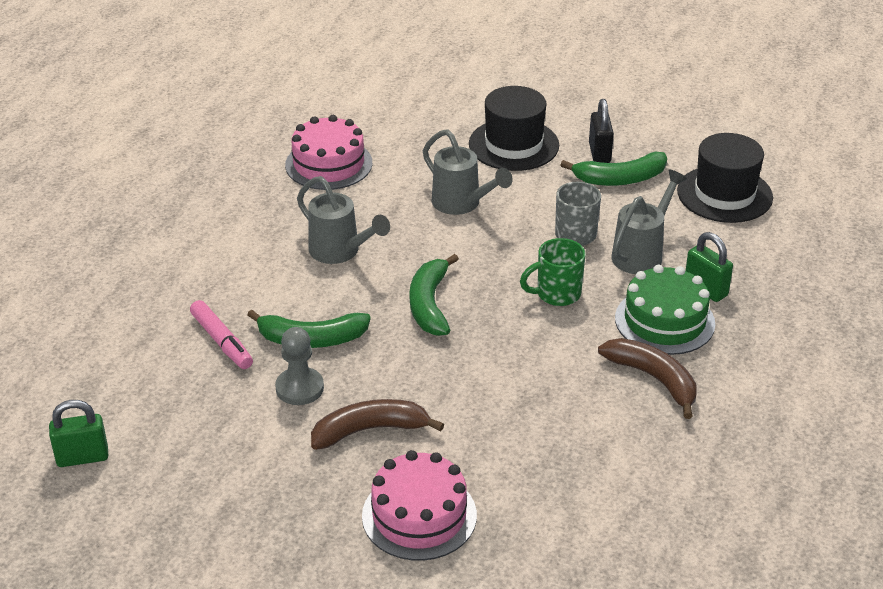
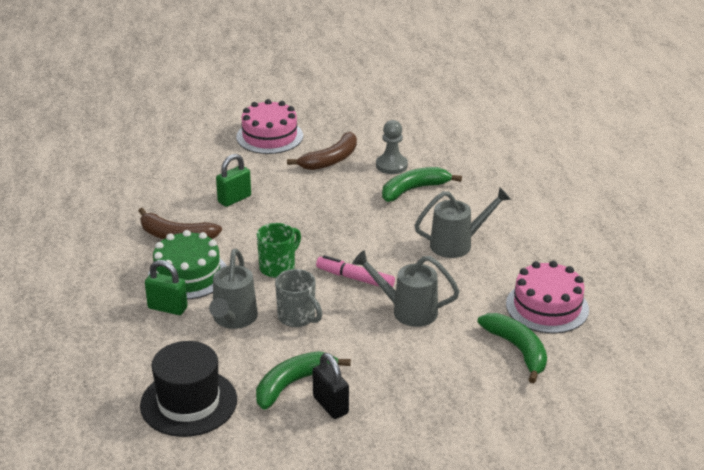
camera: 150 degrees right, 5 degrees down
green padlock [49,400,108,467] -> green padlock moved to [216,154,251,207]
pink marker [190,300,253,369] -> pink marker moved to [316,255,395,287]
grey watering can [297,176,390,264] -> grey watering can turned 150 degrees clockwise [414,187,511,258]
green banana [409,254,459,336] -> green banana moved to [477,313,547,383]
black hat [469,86,559,171] -> none

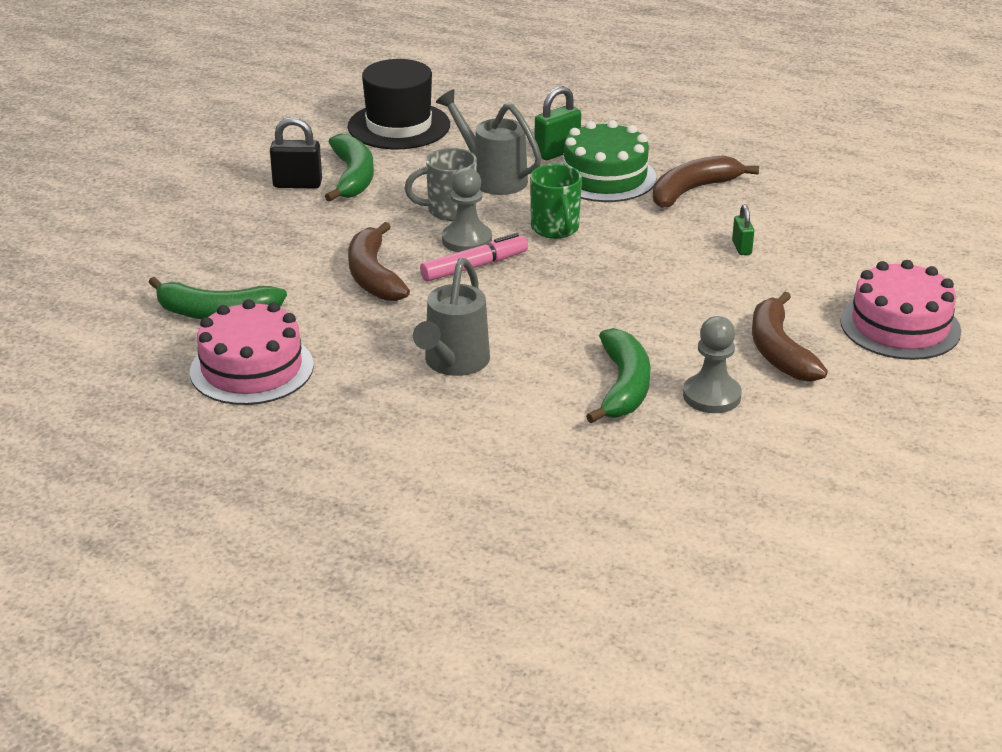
camera: 125 degrees right, 0 degrees up
green padlock [216,154,251,207] -> green padlock [732,204,754,255], size x0.61
grey watering can [352,250,460,327] -> brown banana [348,222,410,301]
none -> grey pawn [442,167,492,252]

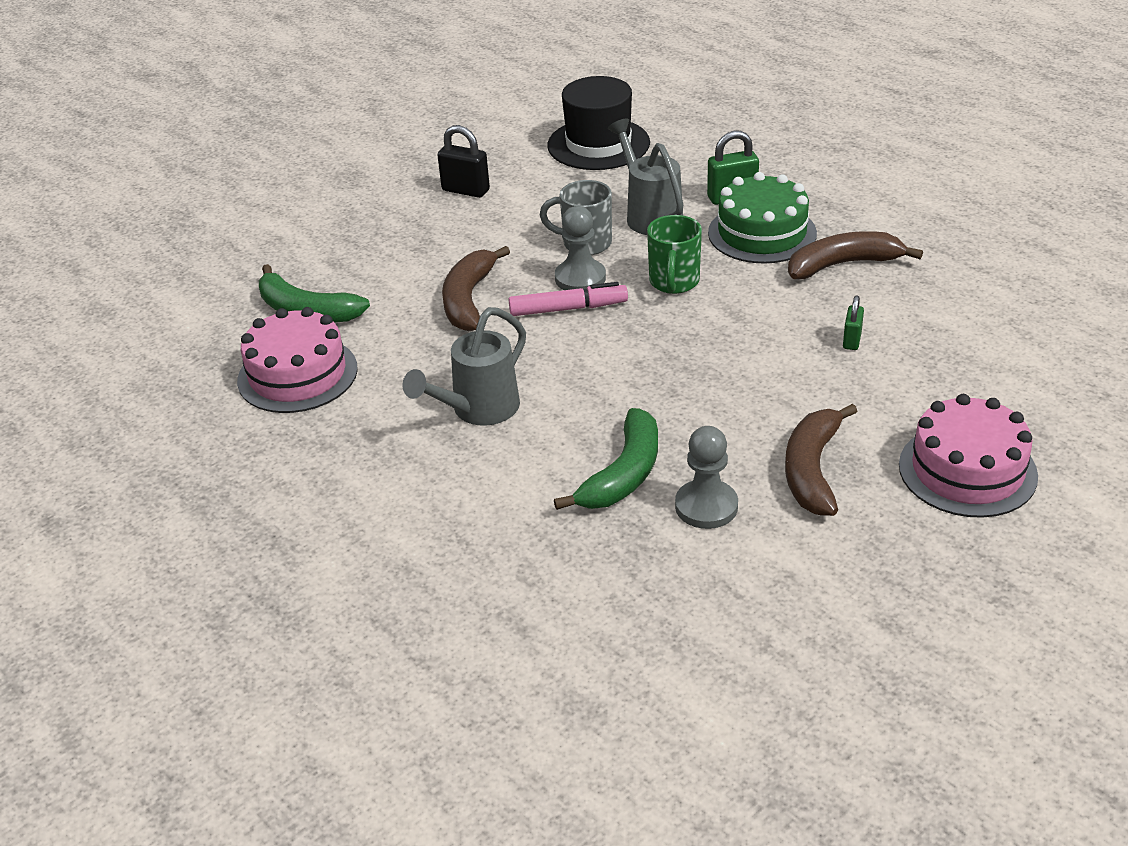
camera: 25 degrees right, 5 degrees up
green banana [325,134,374,202] -> none

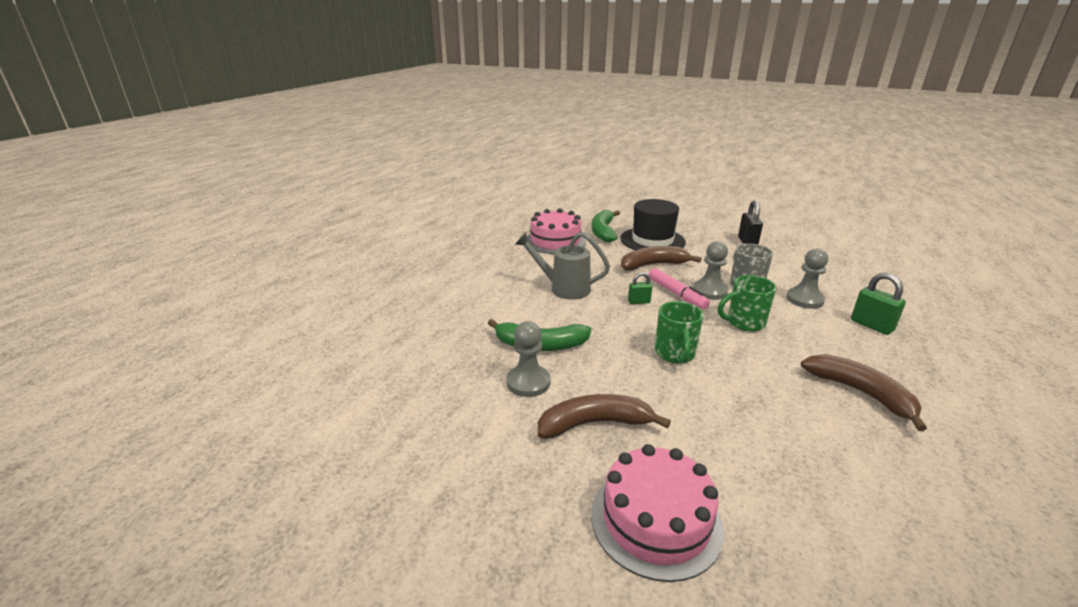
camera: 65 degrees right, 10 degrees down
black hat [547,76,650,170] -> black hat moved to [620,199,686,250]
grey watering can [608,118,683,235] -> grey pawn [786,248,828,309]
green cake [708,172,817,264] -> none
green padlock [843,295,864,350] -> green padlock moved to [628,272,652,304]
none -> green mug [655,301,704,363]

